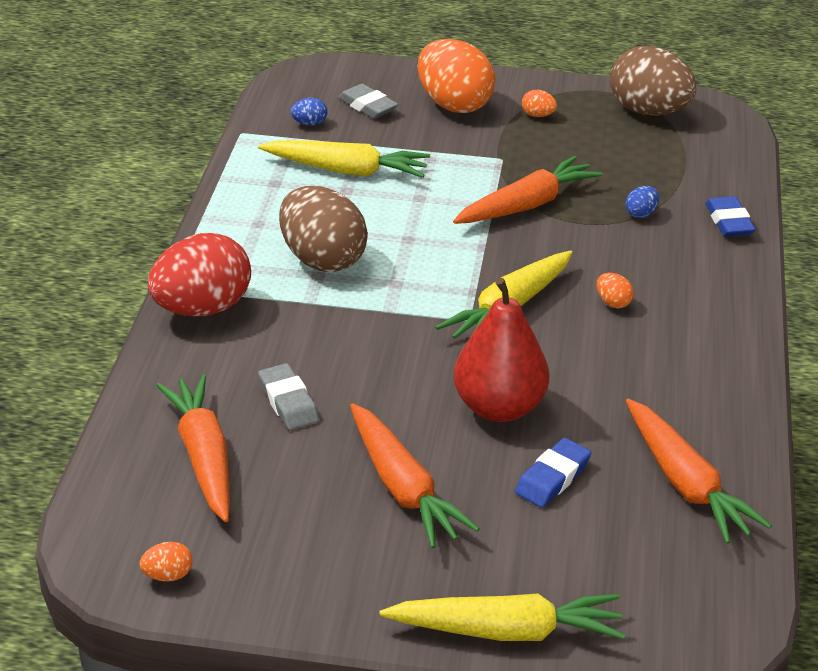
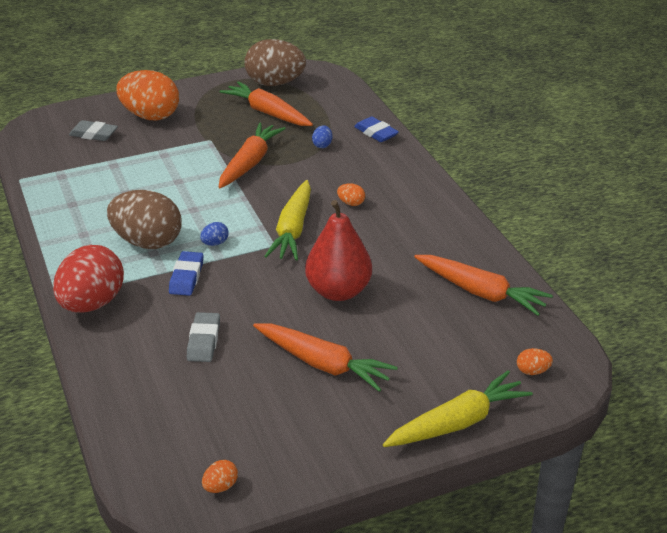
camera: 30 degrees left, 0 degrees up
orange carrot [156,375,230,522] -> orange carrot moved to [220,81,313,126]
yellow carrot [258,140,430,178] -> none
grey eraser [258,363,319,430] -> grey eraser turned 60 degrees clockwise [187,312,220,362]
blue egg [291,98,327,125] -> blue egg moved to [200,222,229,246]
blue eraser [515,438,591,508] -> blue eraser moved to [169,251,204,296]
orange egg [522,90,557,117] -> orange egg moved to [517,348,553,375]

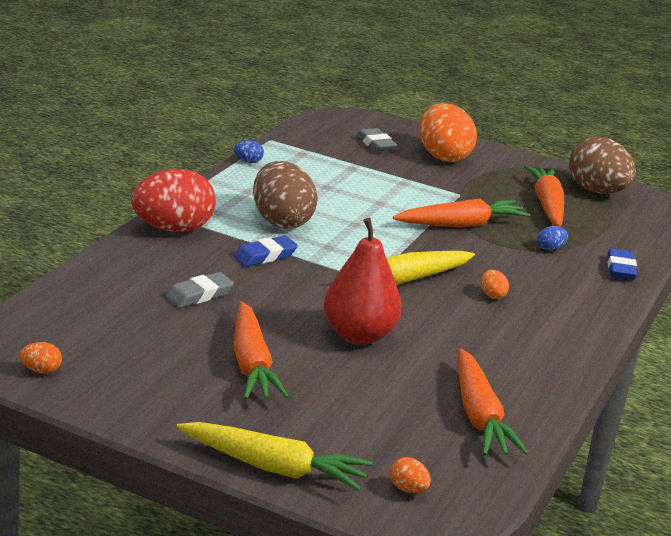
camera: 45 degrees right, 10 degrees down
blue egg [200,222,229,246] -> blue egg moved to [234,140,264,163]

